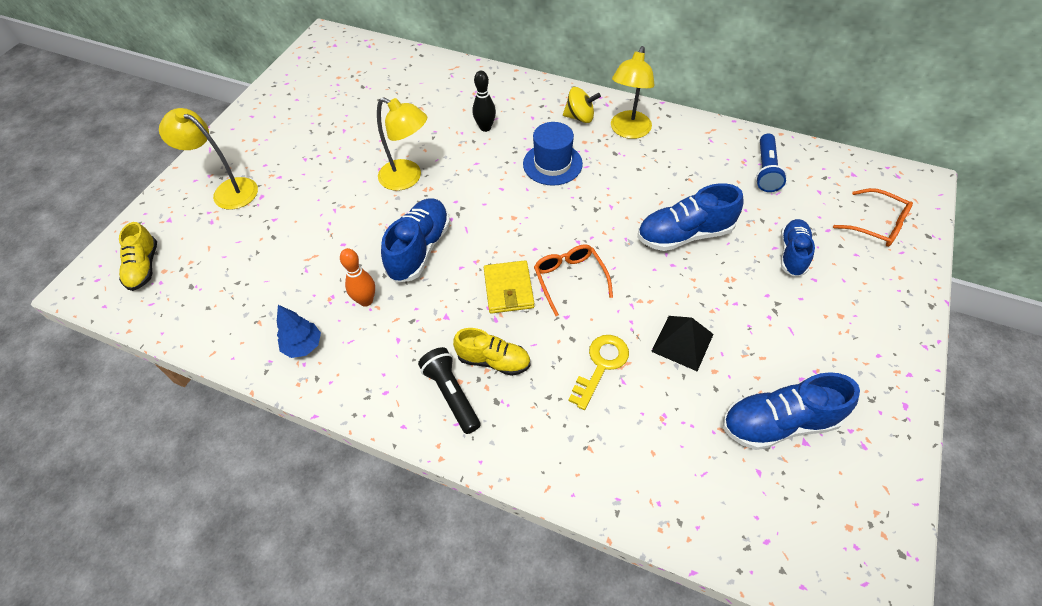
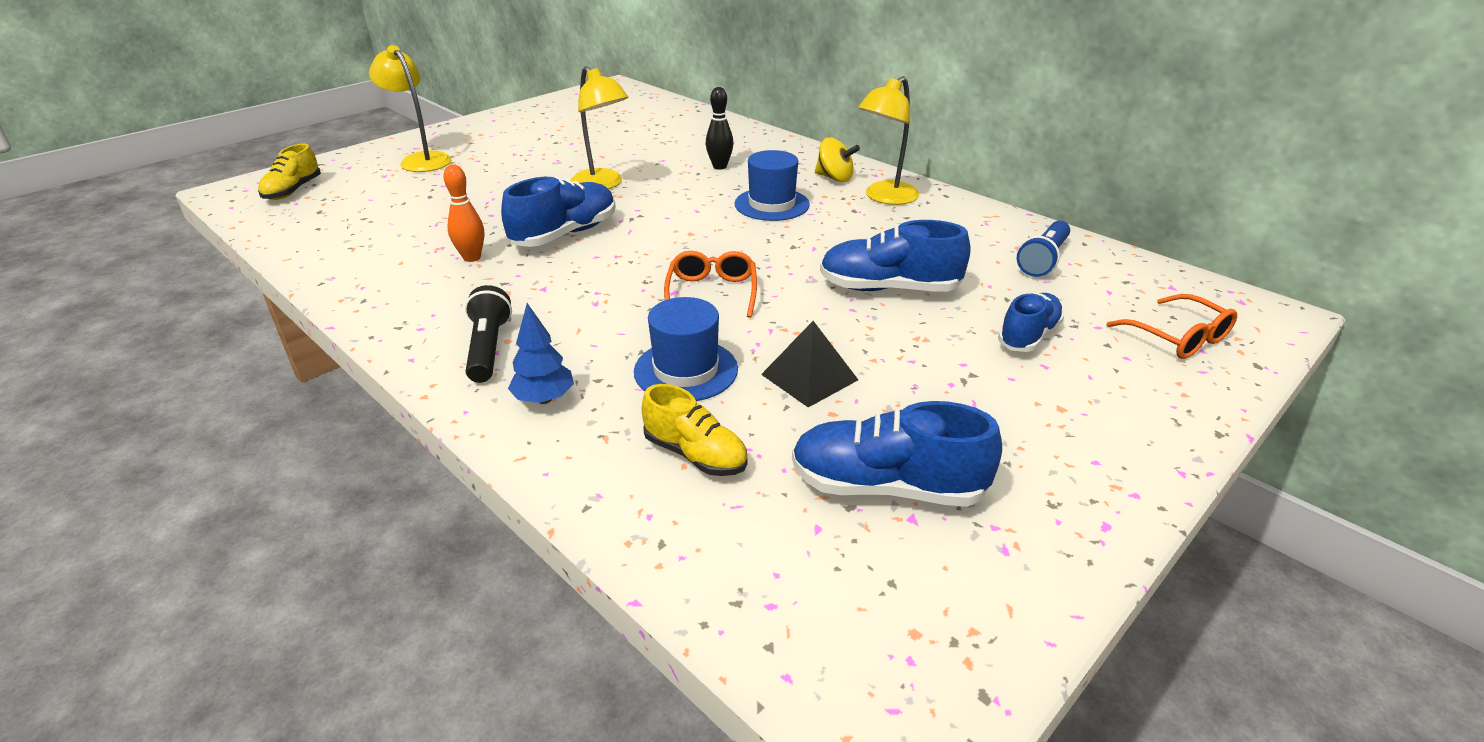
camera: 20 degrees right, 20 degrees down
blue tree [277,305,321,358] -> blue tree moved to [508,303,574,404]
yellow shoe [453,328,531,376] -> yellow shoe moved to [642,384,747,476]
yellow wallet [484,260,534,314] -> none
yellow key [568,335,629,410] -> blue hat [634,297,738,401]

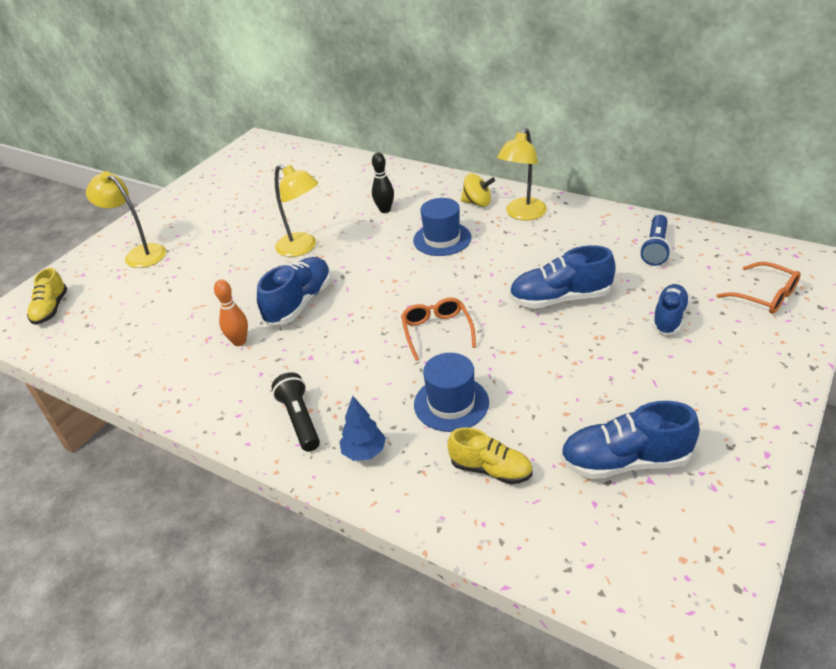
camera: 10 degrees left, 5 degrees up
black pyramid [761,321,858,407] -> none

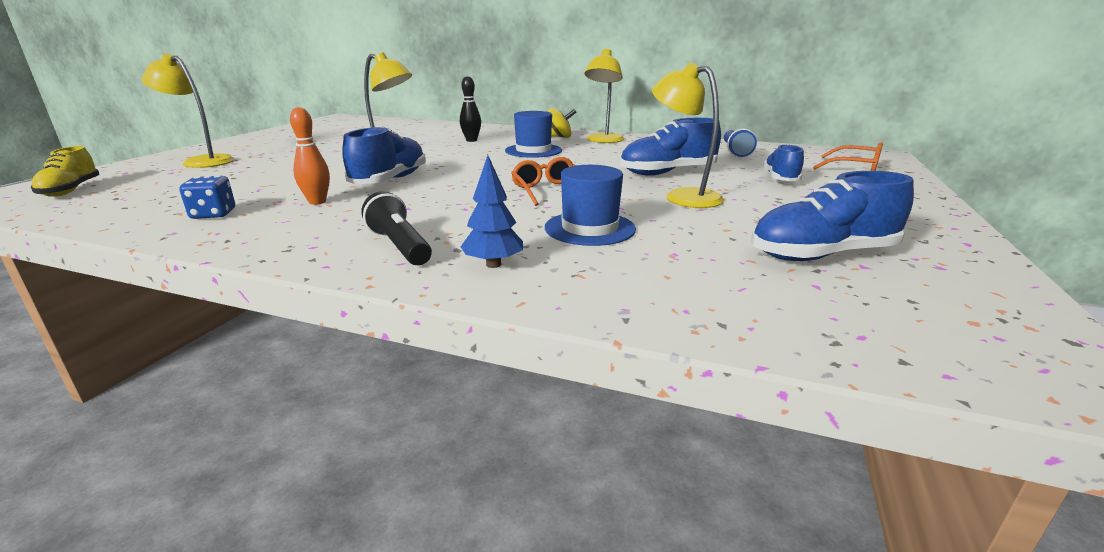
camera: 15 degrees left, 15 degrees down
yellow shoe [448,427,532,484] -> none
none -> blue dice [179,176,235,219]
none -> yellow lamp [652,63,724,208]

